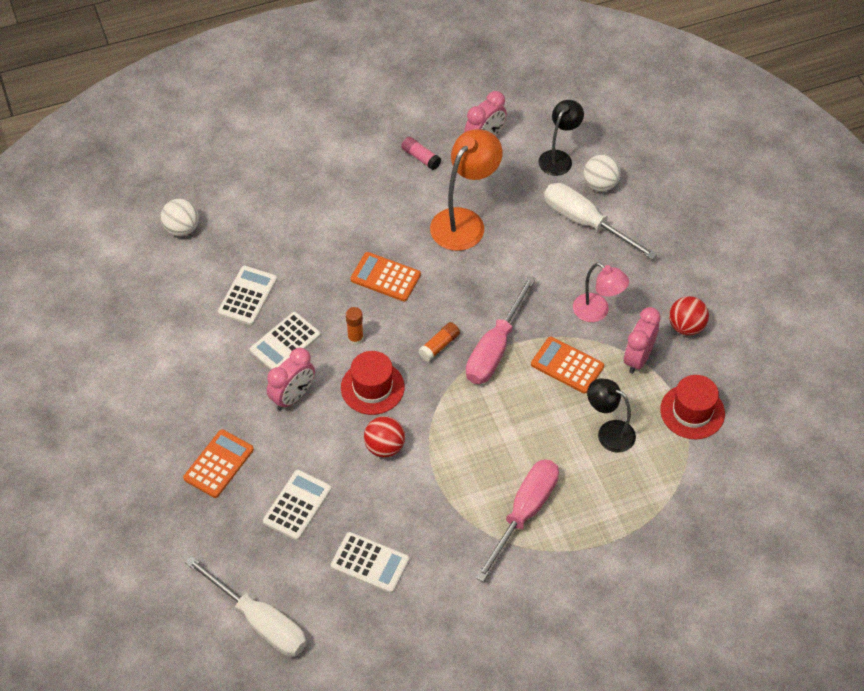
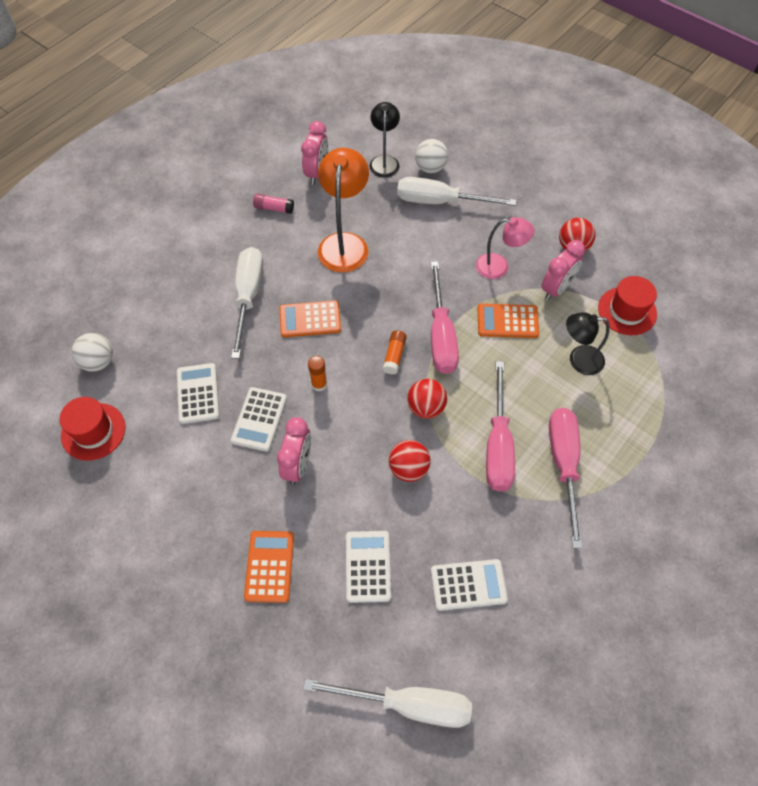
camera: 30 degrees left, 5 degrees up
red hat [341,351,405,415] -> red hat moved to [59,397,126,461]
pink clock [624,307,661,374] -> pink clock turned 135 degrees counterclockwise [542,240,585,300]
none -> white screwdriver [231,247,263,359]
none -> red ball [407,379,447,419]
none -> pink screwdriver [486,361,515,492]

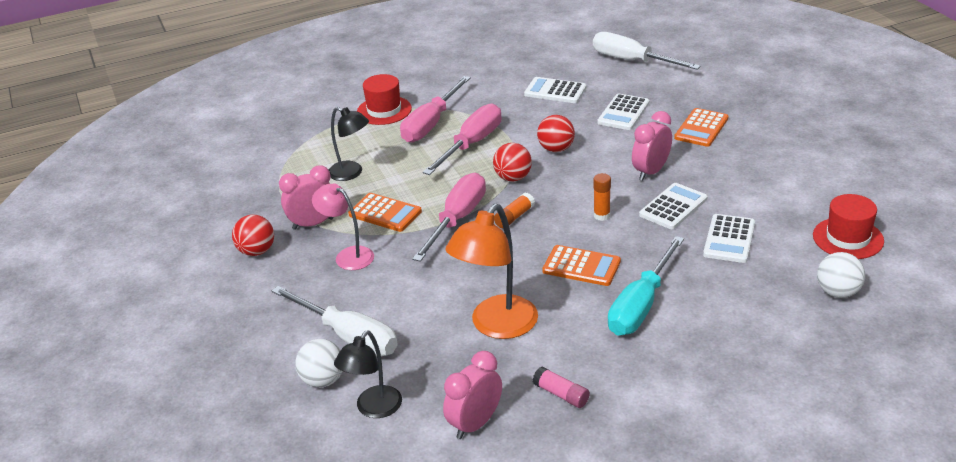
camera: 150 degrees left, 25 degrees down
white screwdriver [231,247,263,359] -> turquoise screwdriver [608,236,684,335]
red hat [598,276,657,335] -> red hat moved to [357,74,412,125]

